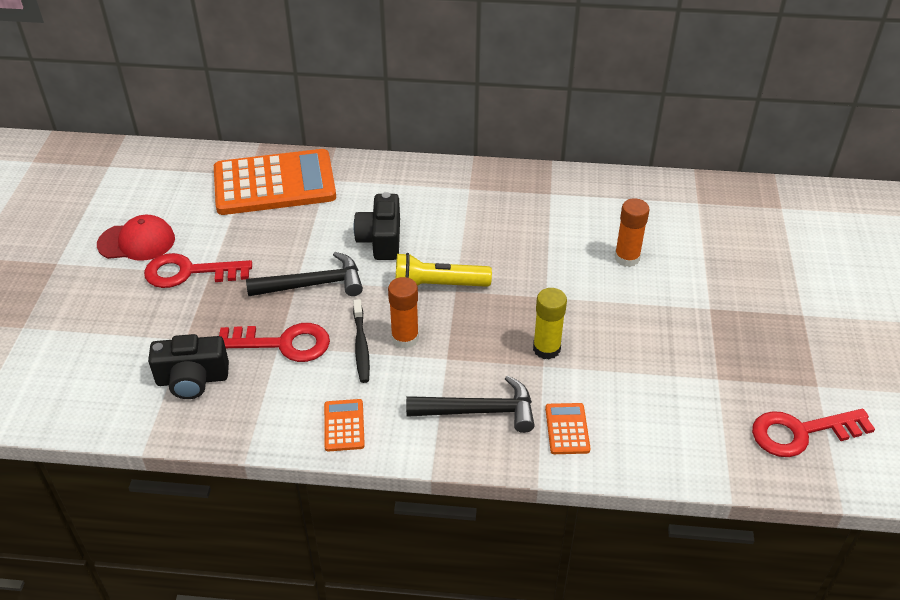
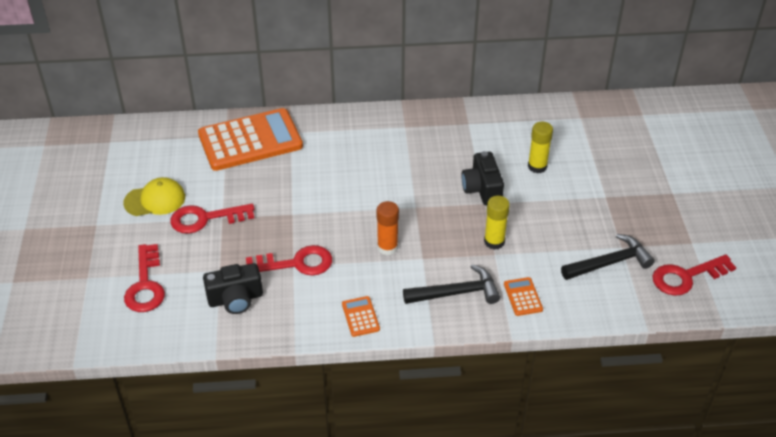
camera: 10 degrees left, 0 degrees up
red cap [97,215,175,261] -> yellow cap [123,177,185,216]
black hammer [246,252,363,296] -> black hammer moved to [561,234,655,280]
black toothbrush [353,299,370,383] -> none
black camera [354,192,400,260] -> black camera moved to [461,151,504,205]
yellow flashlight [396,253,492,287] -> none
orange glue stick [615,198,650,267] -> yellow glue stick [528,121,553,173]
none -> red key [124,244,165,312]

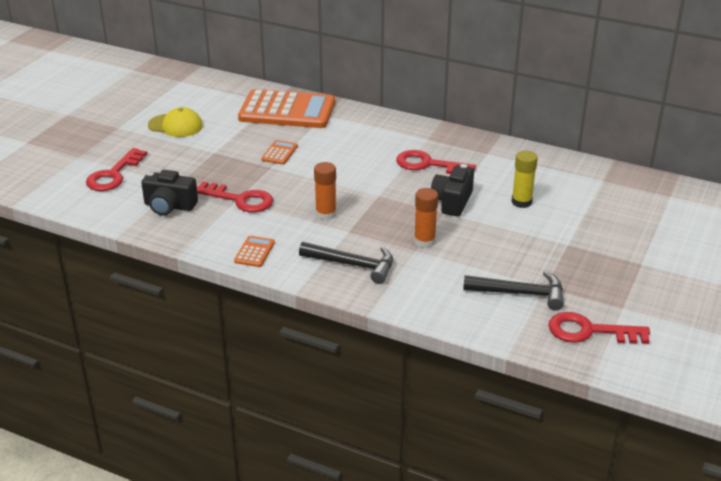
camera: 30 degrees right, 10 degrees down
red key [170,204,254,234] -> red key moved to [396,150,476,174]
yellow glue stick [484,196,510,250] -> orange glue stick [414,188,438,248]
orange calculator [504,277,543,316] -> orange calculator moved to [261,140,298,165]

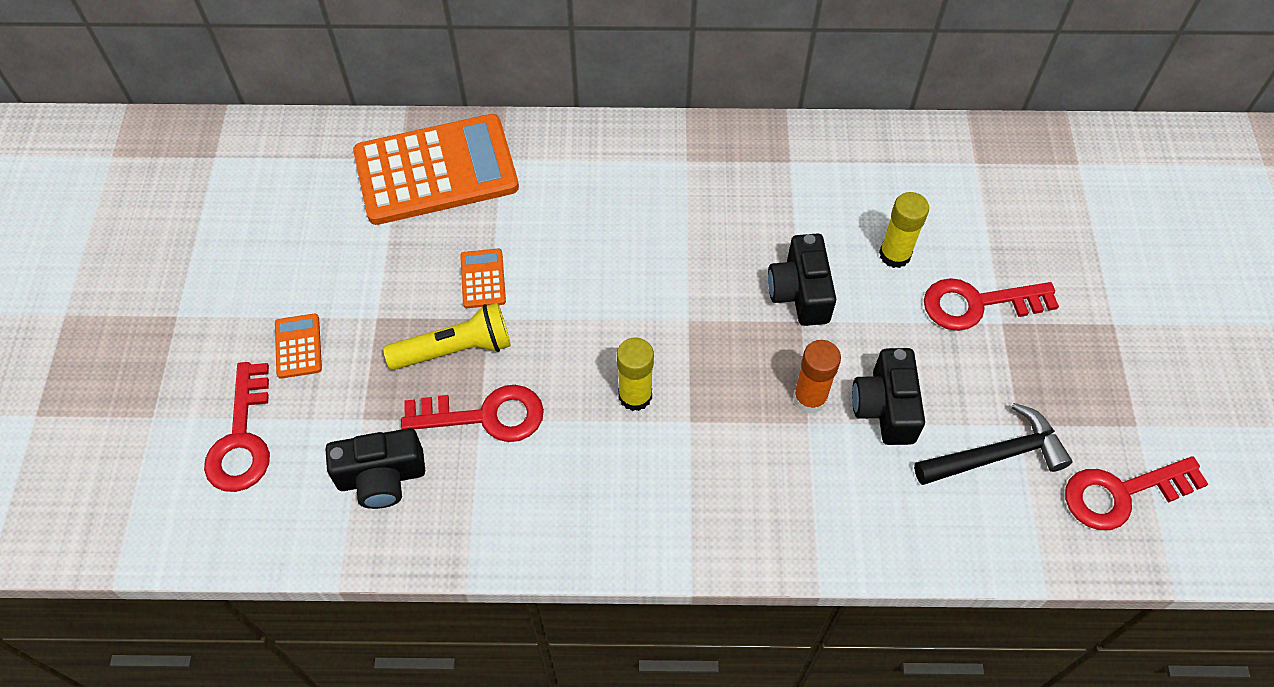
camera: 25 degrees left, 25 degrees up
yellow cap [148,107,203,137] -> none
orange calculator [234,236,275,267] -> orange calculator moved to [275,313,322,379]
black hammer [299,242,393,284] -> none
orange glue stick [314,162,336,220] -> yellow glue stick [617,337,654,411]
red key [396,150,476,174] -> red key moved to [924,278,1059,331]
none -> yellow flashlight [383,302,511,370]
none -> black camera [852,348,925,445]

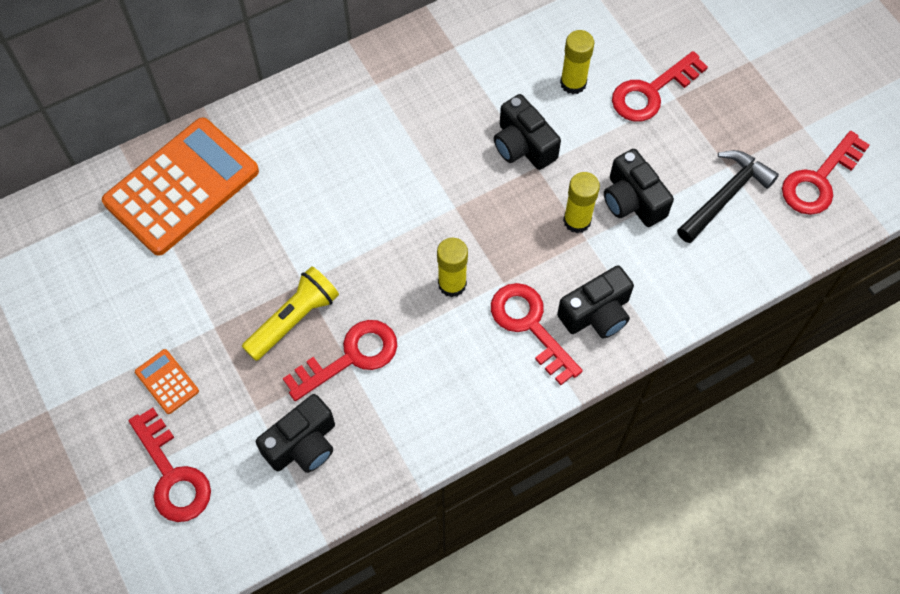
camera: 30 degrees left, 5 degrees up
orange calculator [460,249,506,308] -> none
orange glue stick [793,340,841,413] -> yellow glue stick [563,172,600,233]
none -> red key [491,283,583,385]
none -> black camera [557,265,634,338]

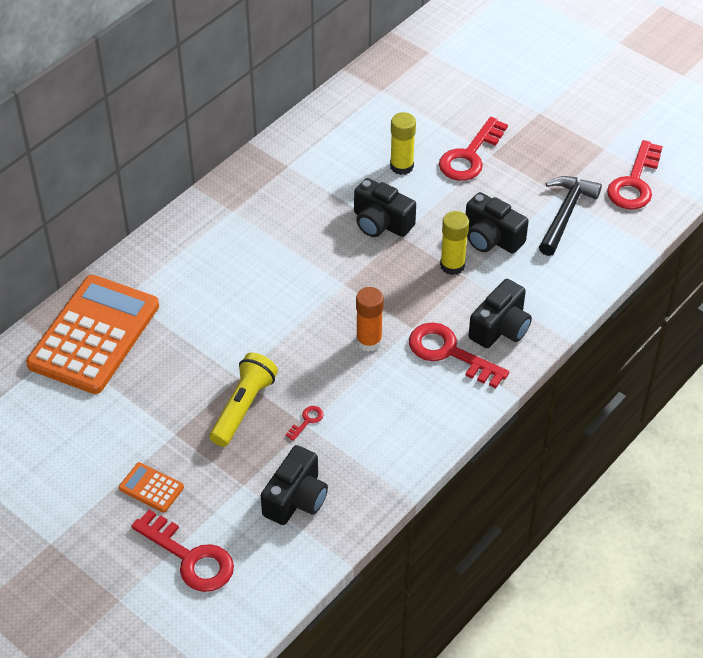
camera: 20 degrees left, 15 degrees down
red key [283,320,397,401] -> red key [286,406,323,441], size x0.43
yellow glue stick [437,238,468,297] -> orange glue stick [356,287,384,352]

